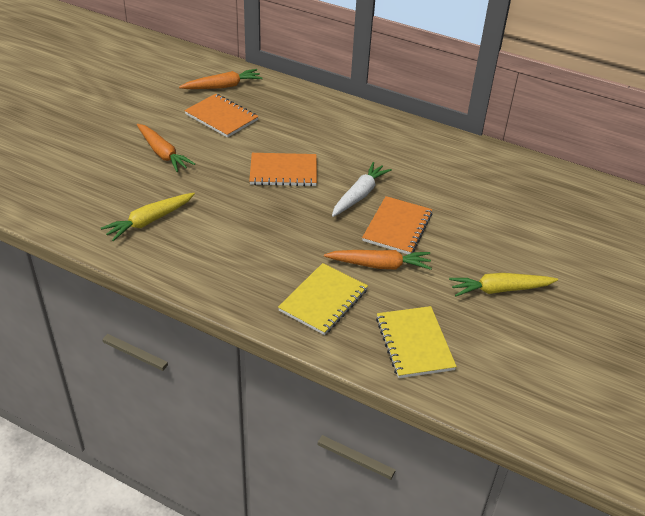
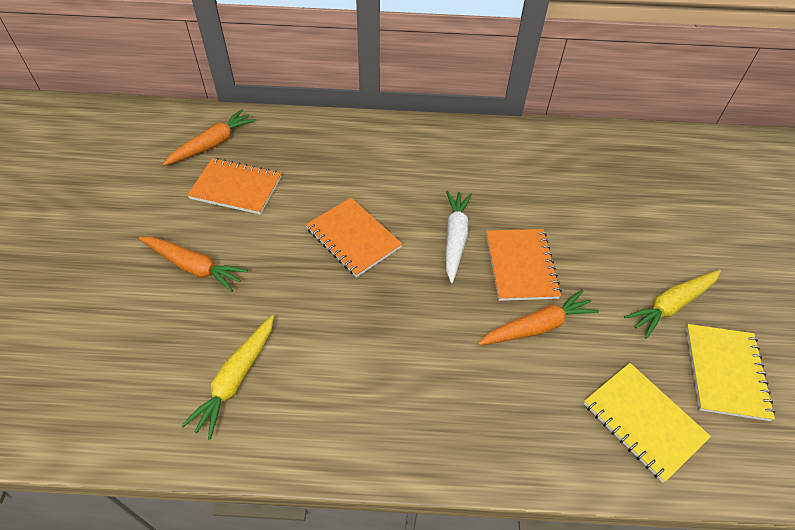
camera: 25 degrees left, 10 degrees up
orange notebook [249,153,317,186] -> orange notebook turned 75 degrees clockwise [306,198,402,277]
yellow notebook [278,263,368,335] -> yellow notebook moved to [686,324,775,421]

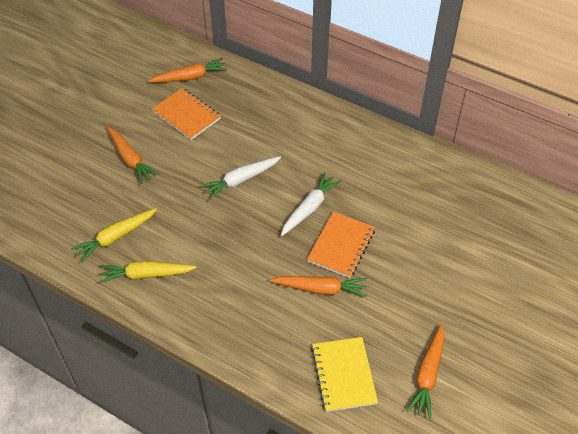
camera: 30 degrees right, 0 degrees up
orange notebook [306,198,402,277] -> white carrot [200,156,281,200]
yellow carrot [624,270,721,339] -> yellow carrot moved to [99,261,197,283]
yellow notebook [686,324,775,421] -> orange carrot [407,324,444,419]

